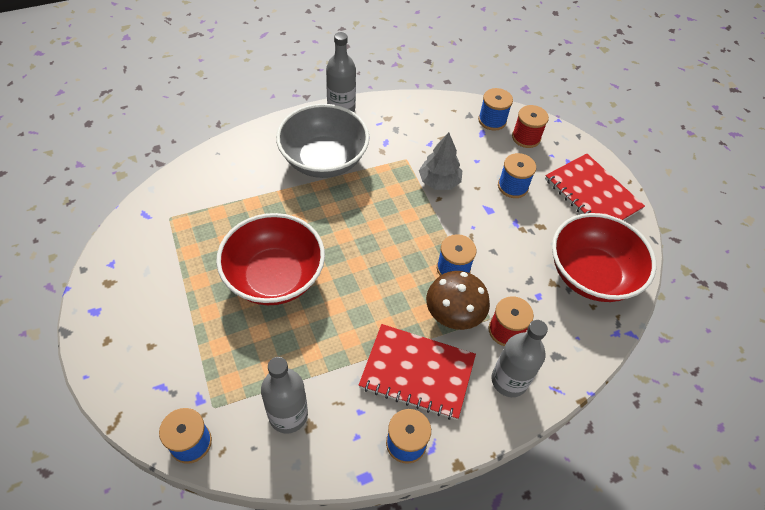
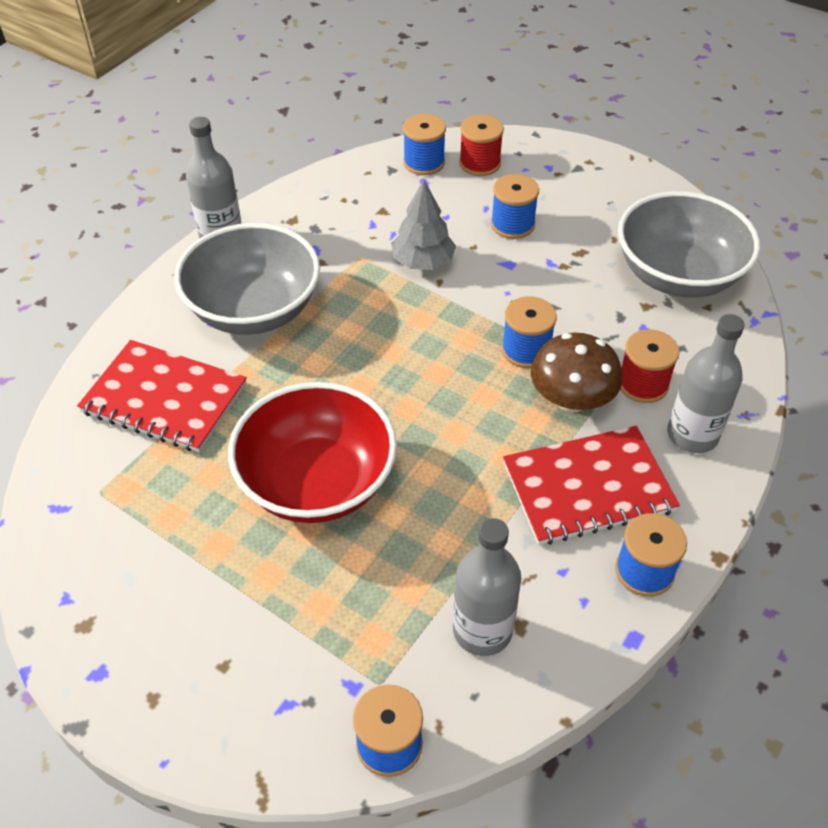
camera: 30 degrees left, 5 degrees down
red notebook [545,153,645,221] -> red notebook moved to [77,340,247,452]
red bowl [552,213,656,302] -> grey bowl [618,191,760,298]

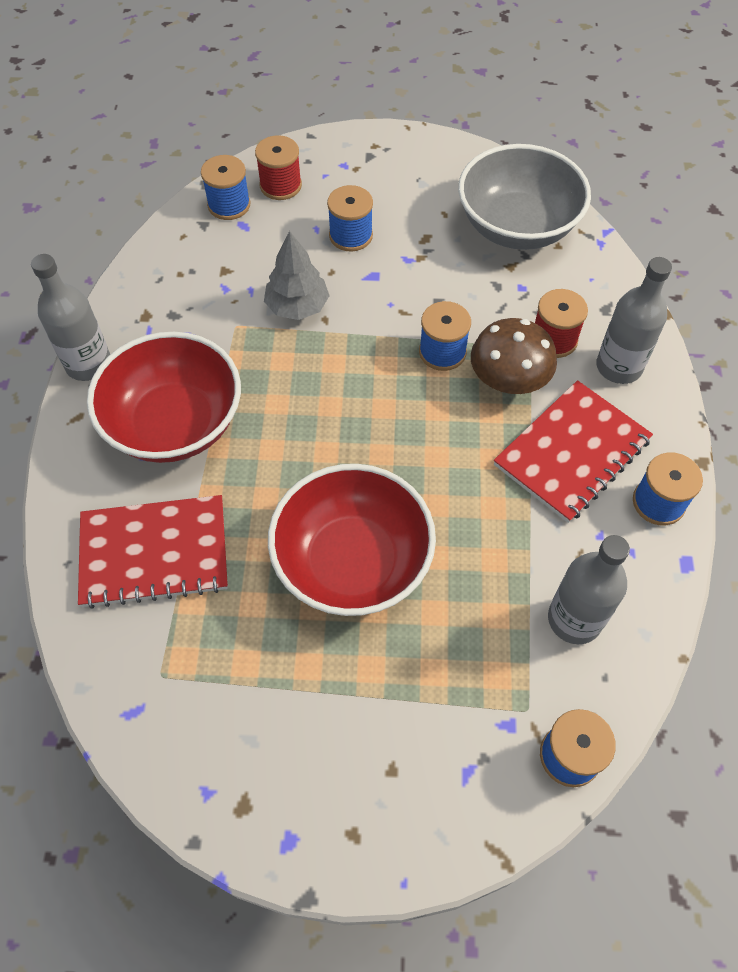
camera: 30 degrees left, 10 degrees up
grey bowl [174,223,320,335] -> red bowl [87,332,241,463]

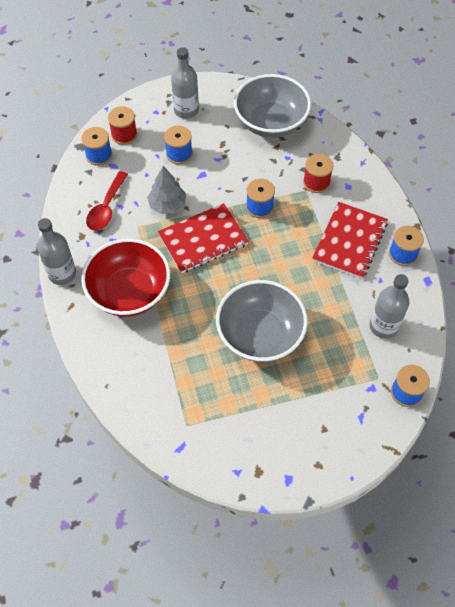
camera: 20 degrees left, 0 degrees up
red notebook [78,495,228,609] -> red notebook moved to [158,203,249,273]
red bowl [268,464,436,616] -> grey bowl [216,280,308,362]
brown mushroom [471,318,557,394] -> none
grey bottle [596,257,672,384] -> grey bottle moved to [171,47,199,119]
none -> red spoon [86,171,128,231]

